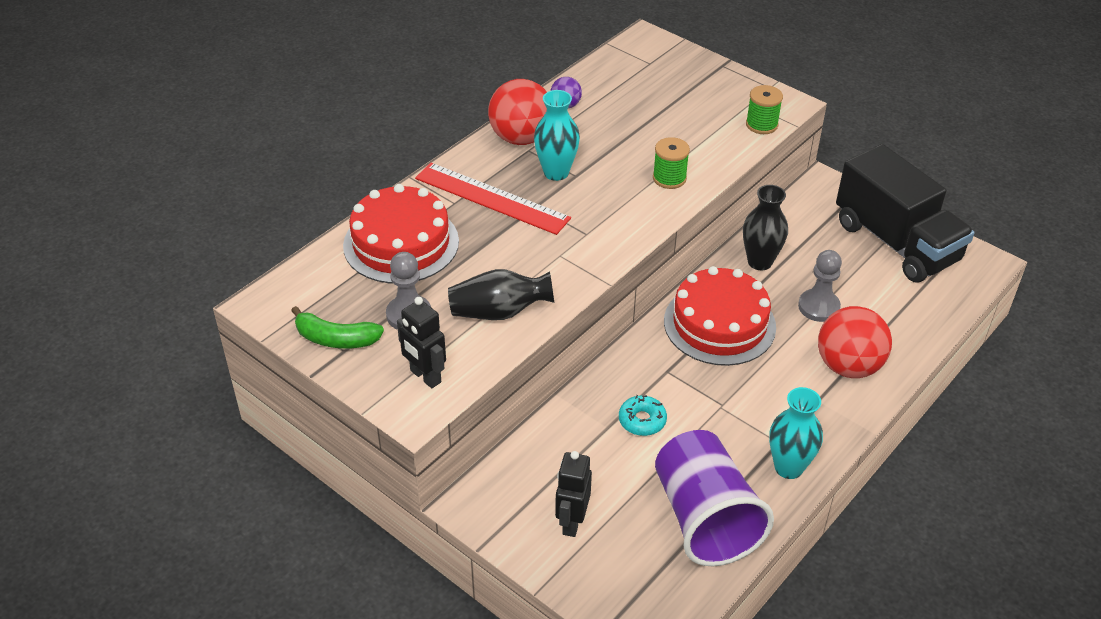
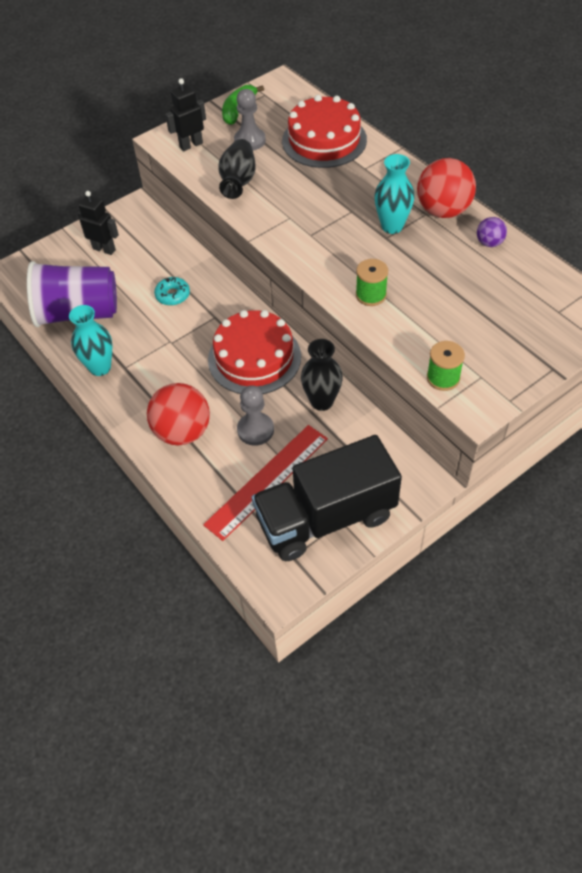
camera: 105 degrees right, 10 degrees up
red ruler [415,163,571,235] -> red ruler moved to [203,425,328,541]

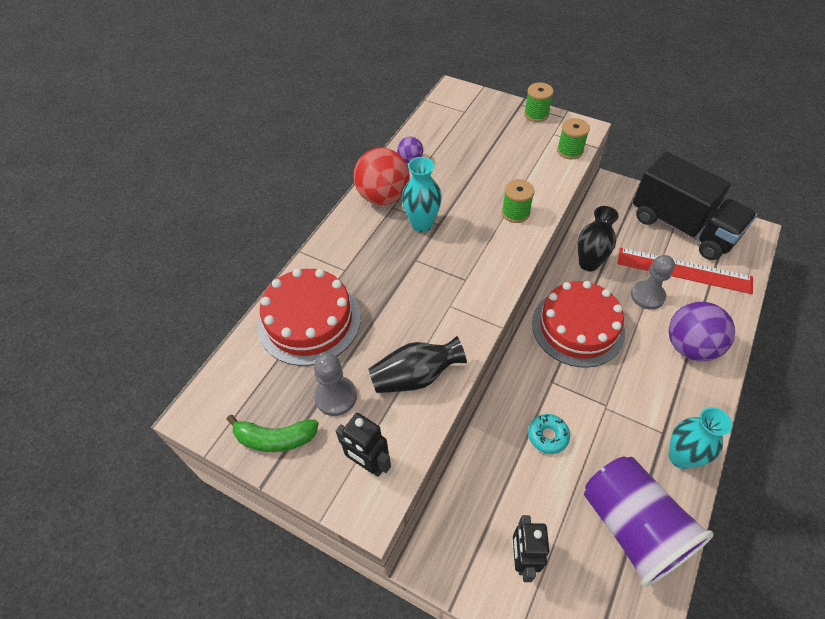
camera: 115 degrees left, 0 degrees up
red ball [147,383,210,446] -> purple ball [669,302,735,361]
none -> green spool [524,82,554,122]

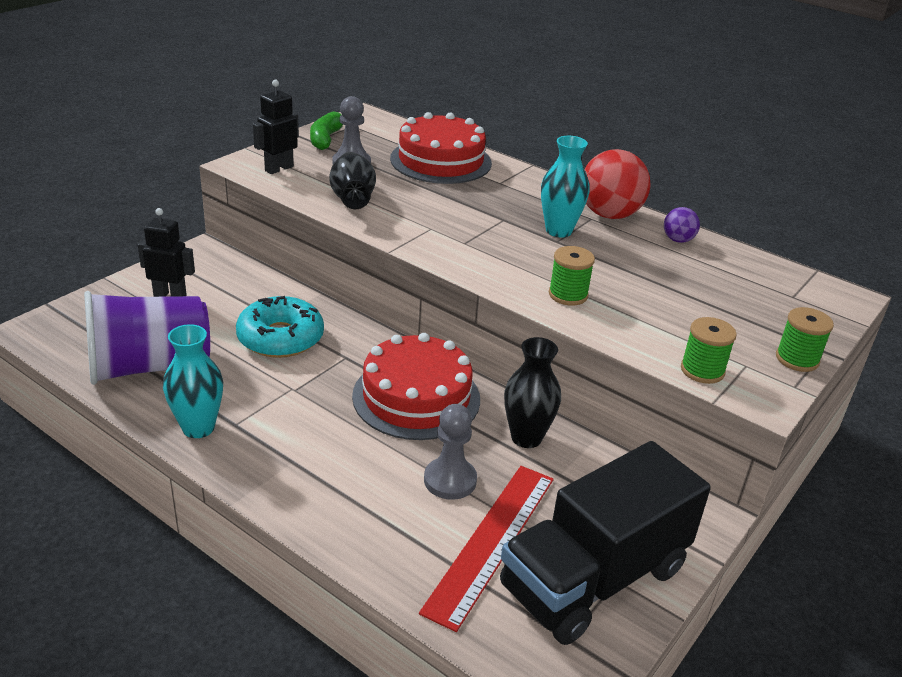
camera: 95 degrees right, 20 degrees down
turquoise donut [528,414,570,454] -> turquoise donut [236,296,324,358], size x1.80
purple ball [669,302,735,361] -> none

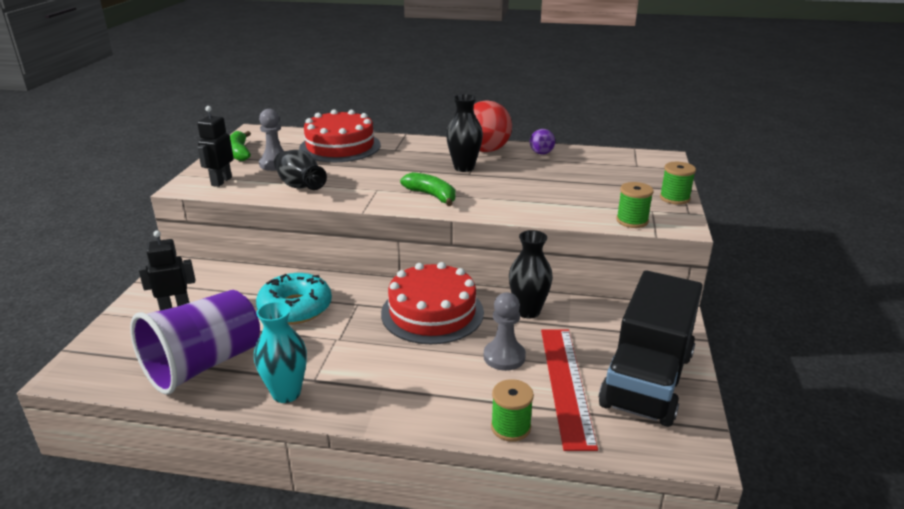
camera: 25 degrees left, 5 degrees down
turquoise vase [541,136,590,237] -> black vase [446,94,483,172]
green spool [549,246,595,305] -> green spool moved to [491,379,534,442]
none -> green banana [400,172,455,206]

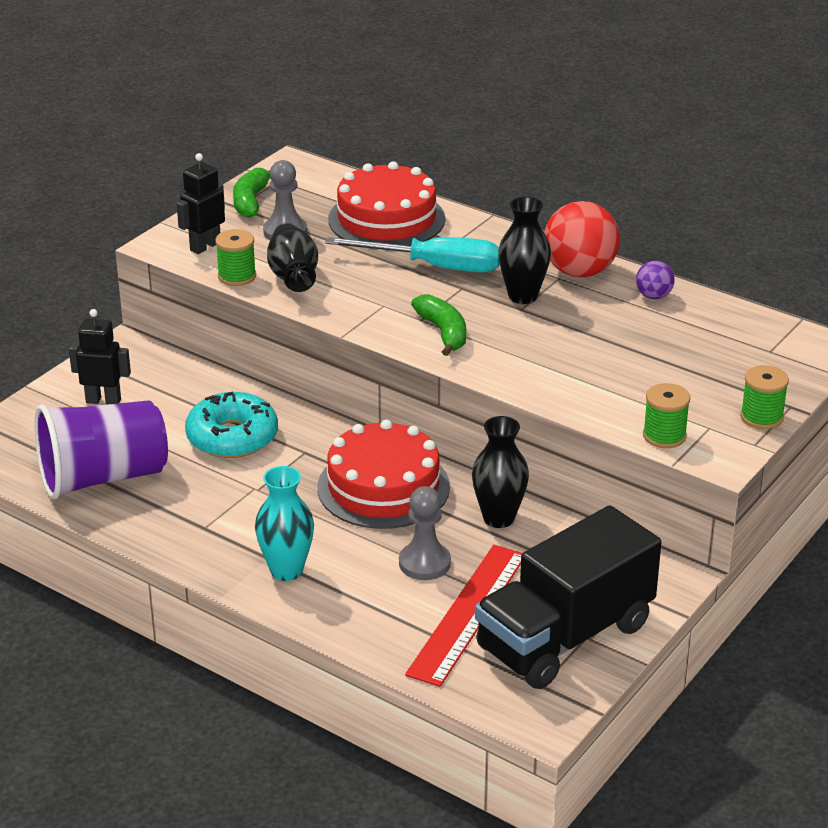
camera: 25 degrees right, 5 degrees up
turquoise vase [254,301,307,403] -> turquoise vase moved to [255,466,314,581]
green spool [491,379,534,442] -> green spool moved to [215,229,256,286]
none -> turquoise screwdriver [325,237,499,272]

